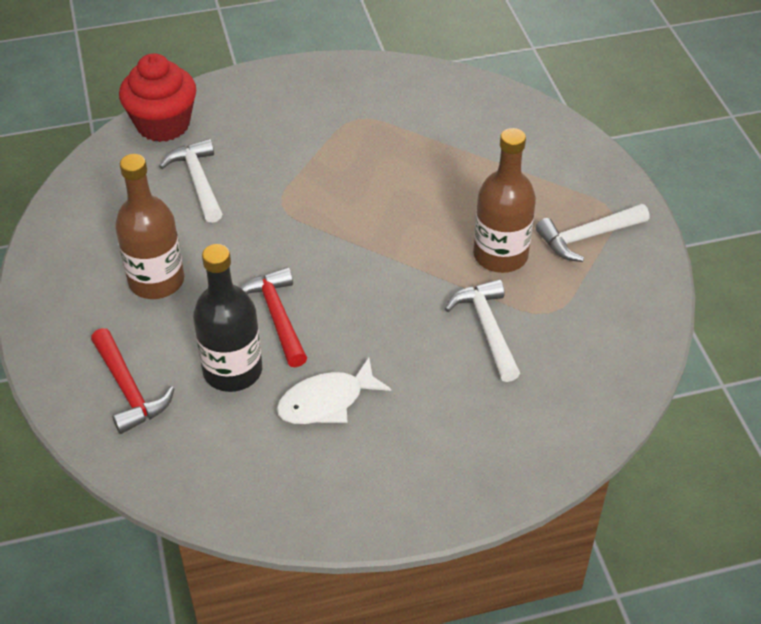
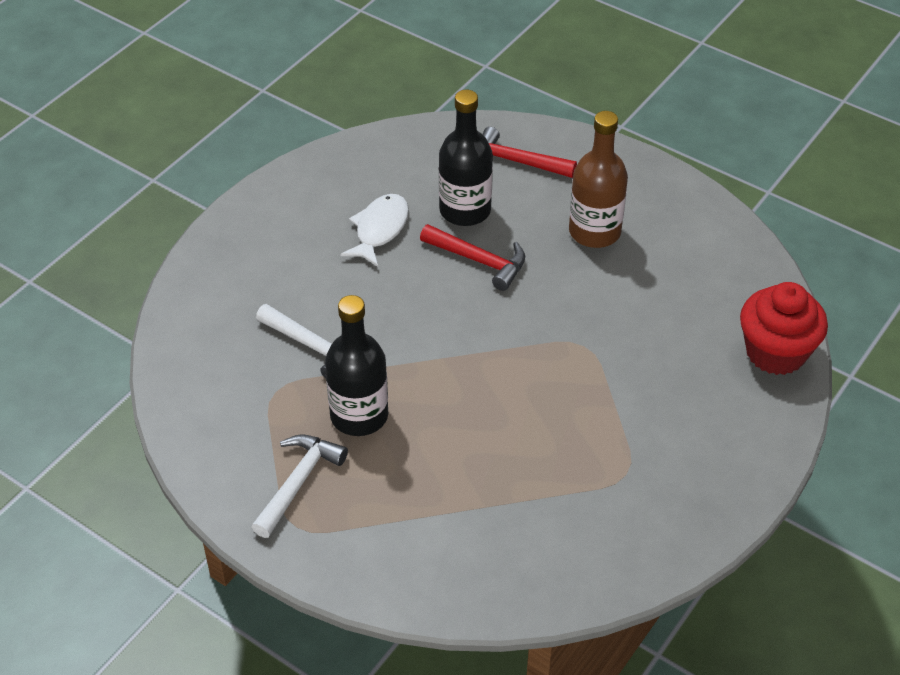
camera: 140 degrees right, 0 degrees up
white hammer [159,139,222,223] -> none
brown bottle [473,128,536,273] -> black bottle [325,295,388,436]

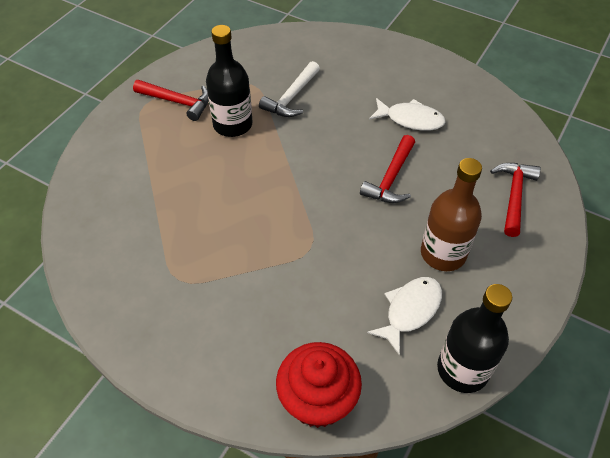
camera: 85 degrees right, 5 degrees up
white hammer [252,435,348,538] -> red hammer [133,80,209,121]
black bottle [439,90,493,226] -> black bottle moved to [437,284,512,393]
none -> white fish [367,277,442,356]

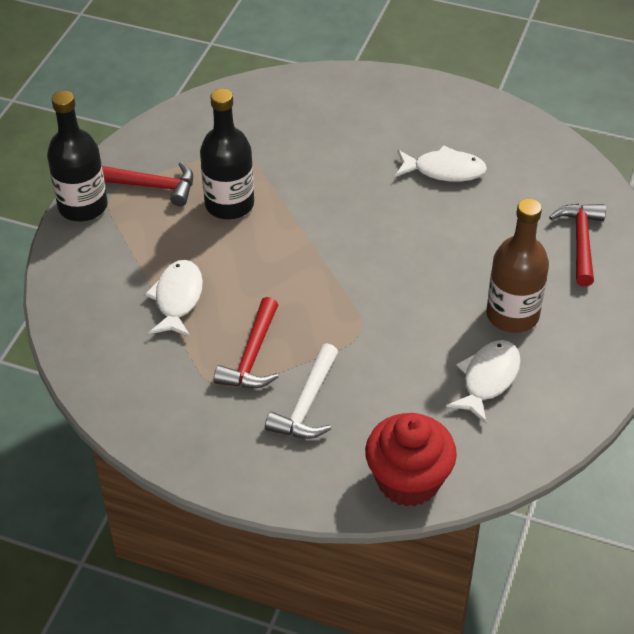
camera: 10 degrees left, 5 degrees down
white hammer [259,61,320,117] -> white hammer moved to [265,343,338,439]
red hammer [360,135,415,203] -> red hammer moved to [214,297,278,388]
black bottle [437,284,512,393] -> black bottle moved to [47,91,108,222]
none -> white fish [145,260,203,337]

